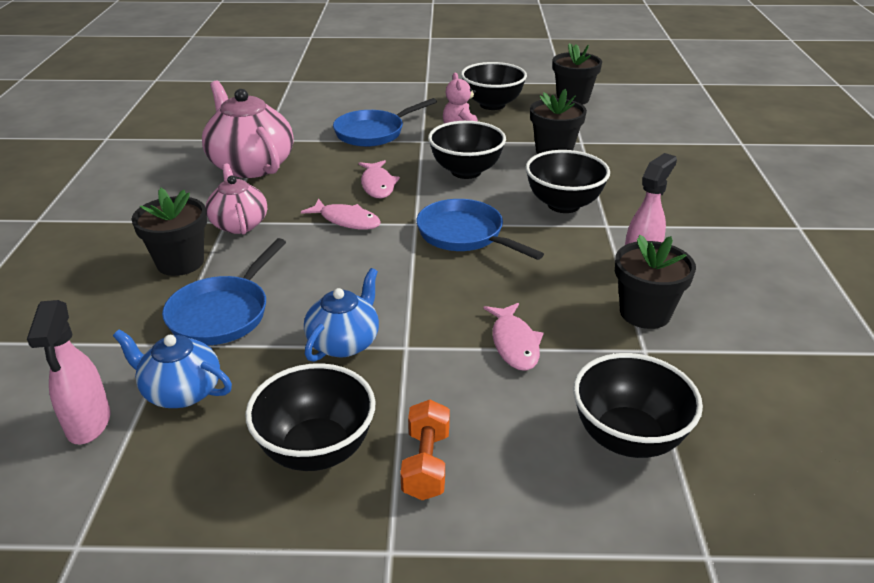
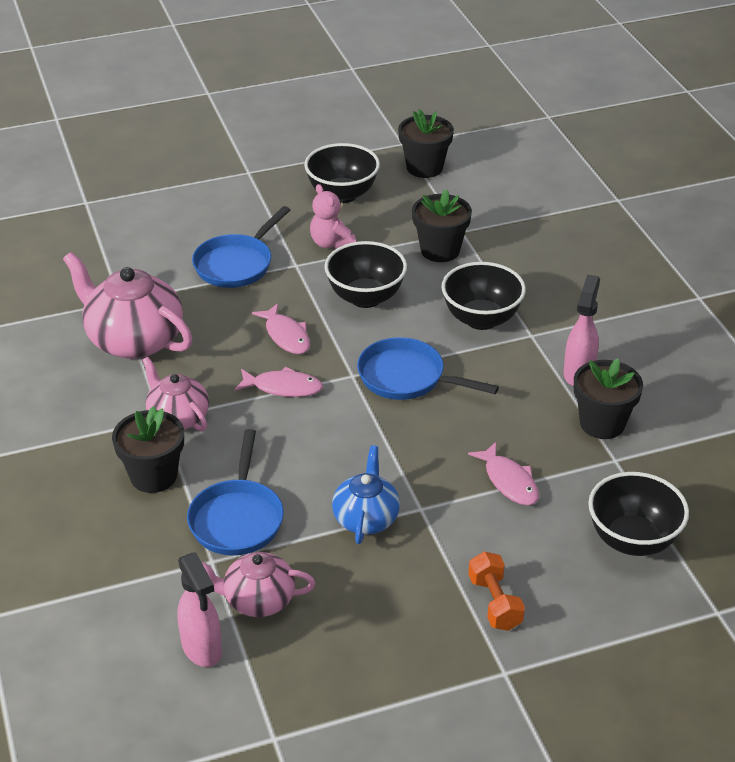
camera: 20 degrees left, 5 degrees up
blue teapot [113,329,232,408] -> pink teapot [202,552,315,617]
black bowl [245,363,375,471] -> none

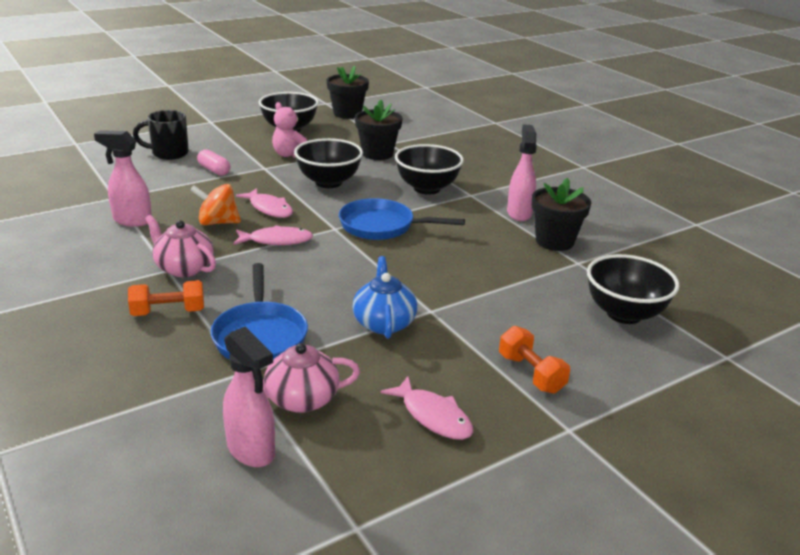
camera: 15 degrees left, 10 degrees down
pink teapot [63,252,192,359] -> pink spray bottle [94,130,152,227]
black flower pot [112,406,184,493] -> orange dumbbell [128,280,204,316]
blue pan [192,206,290,288] -> pink capsule [197,149,231,176]
pink fish [468,442,539,505] -> pink fish moved to [380,376,473,440]
none -> black mug [133,110,189,160]
none -> orange spinning top [190,184,241,225]

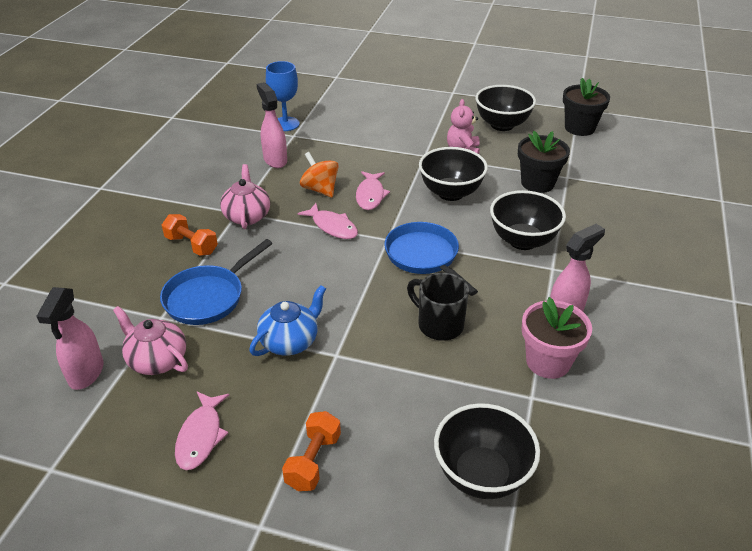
camera: 50 degrees right, 10 degrees up
black mug [133,110,189,160] -> black mug moved to [407,273,469,341]
pink capsule [197,149,231,176] -> none
black flower pot [532,178,591,251] -> pink flower pot [522,297,592,379]
none -> blue goblet [266,61,300,131]

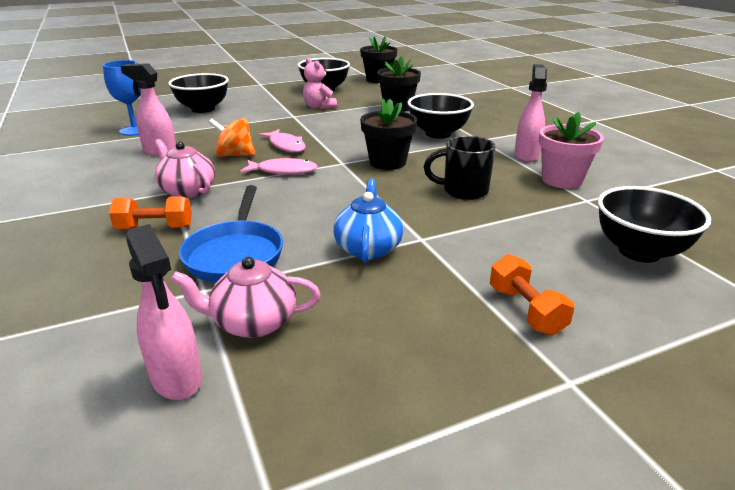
camera: 40 degrees left, 10 degrees down
pink fish [175,392,229,470] -> none
blue pan [384,222,478,296] -> black flower pot [360,98,417,170]
black bowl [419,147,488,201] -> black bowl moved to [168,73,229,113]

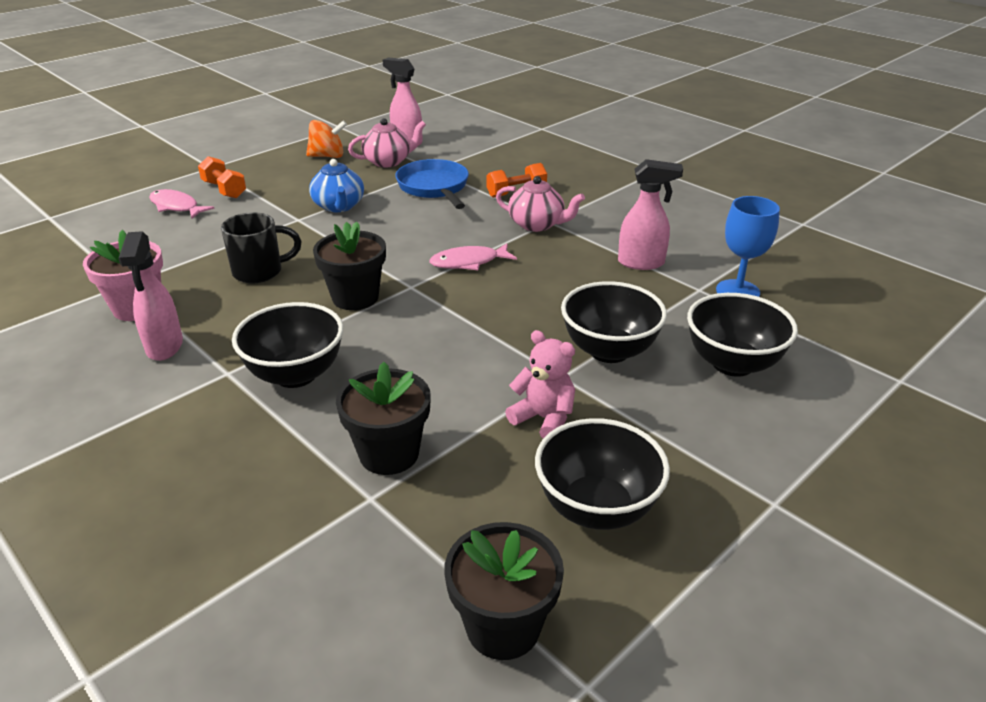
camera: 160 degrees right, 5 degrees up
orange spinning top [208,118,255,157] -> orange spinning top moved to [306,120,347,158]
pink fish [258,129,306,153] -> pink fish moved to [149,189,215,219]
black bowl [598,186,711,263] -> black bowl moved to [561,281,667,363]

